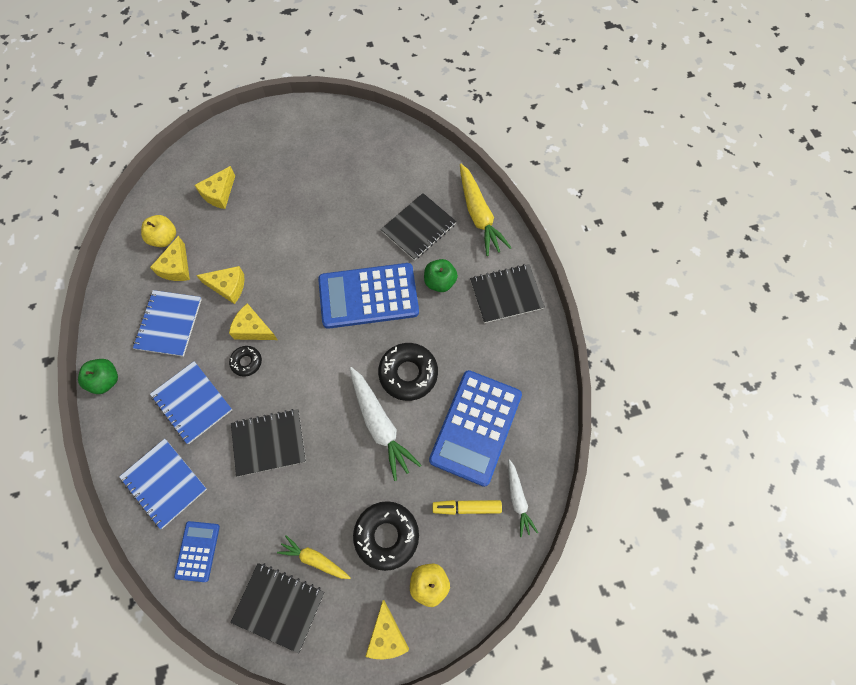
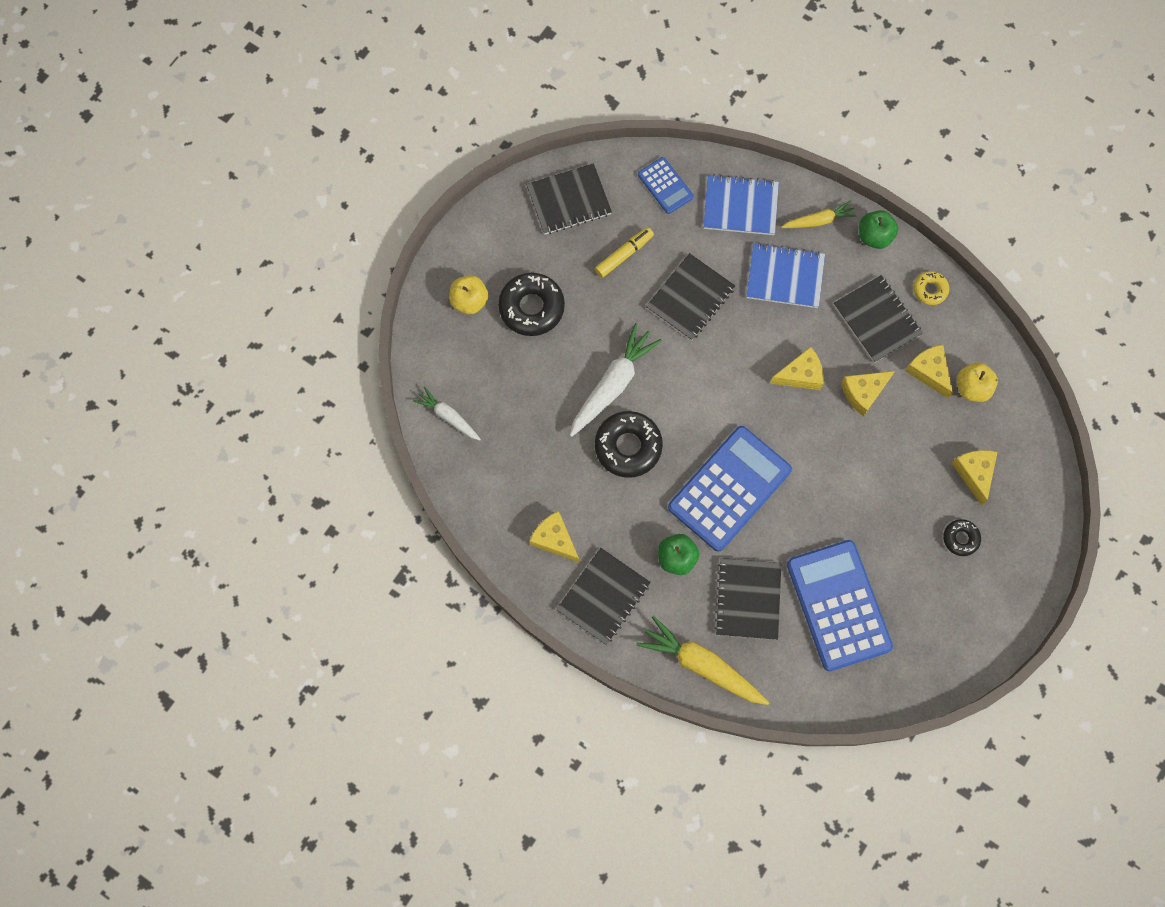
camera: 140 degrees right, 5 degrees up
blue notebook [133,290,202,357] -> black notebook [834,275,923,363]
black donut [229,346,262,377] -> black donut moved to [943,519,981,556]
yellow carrot [277,535,351,579] -> yellow carrot moved to [781,200,857,228]
white carrot [349,367,421,481] -> white carrot turned 105 degrees clockwise [570,323,662,437]
yellow cheese [365,600,409,660] -> yellow cheese moved to [529,511,579,562]
blue calculator [429,370,522,487] -> blue calculator moved to [787,540,893,671]
yellow marker [433,500,502,515] -> yellow marker moved to [595,227,654,278]
none -> yellow donut [913,271,949,305]

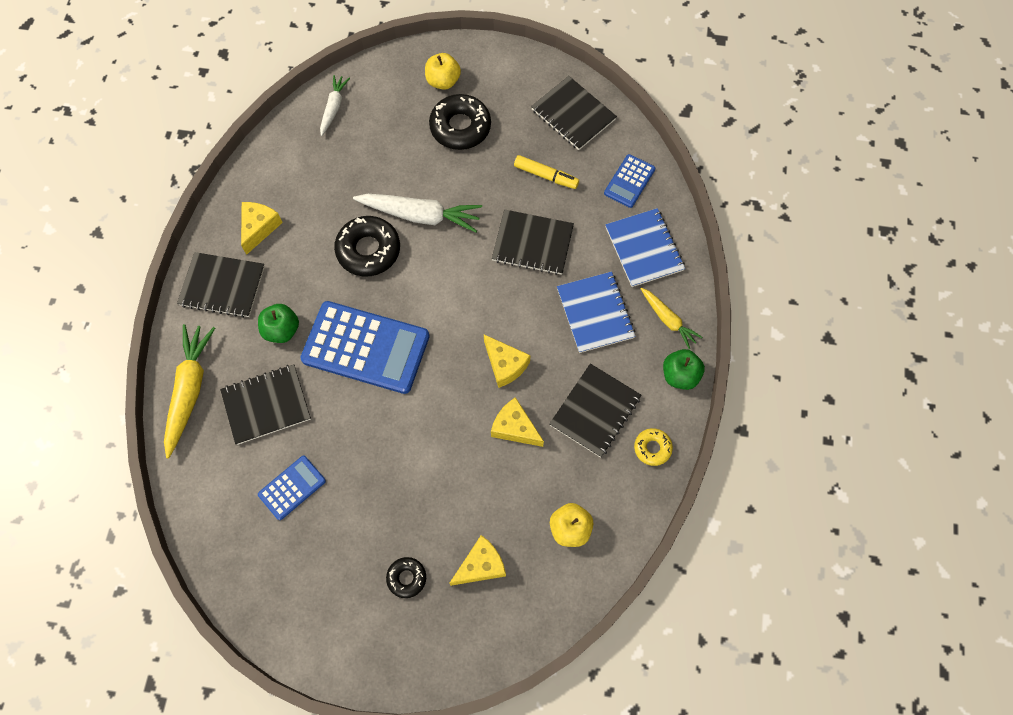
camera: 65 degrees right, 5 degrees down
blue calculator [787,540,893,671] -> blue calculator [258,456,326,520], size x0.50
yellow cheese [905,345,953,398] -> none

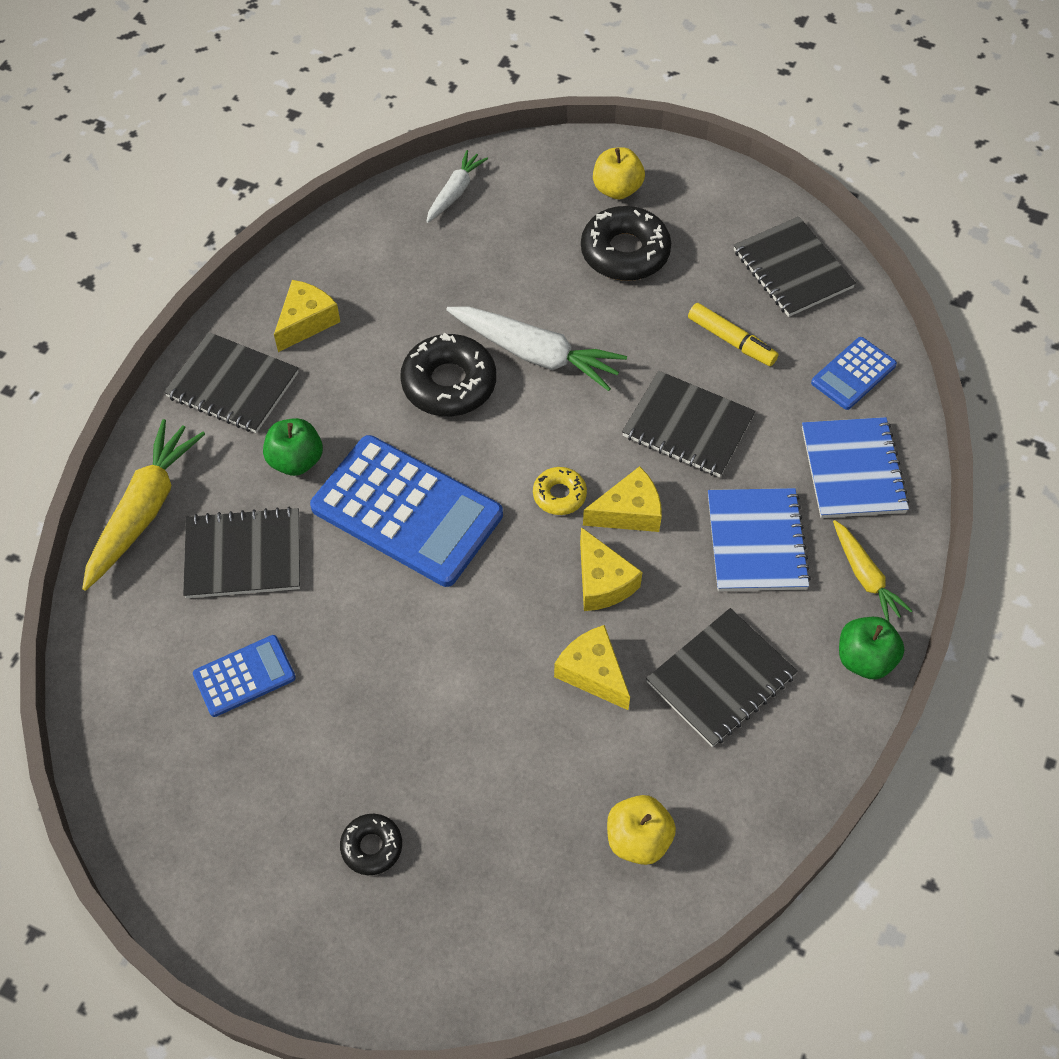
camera: 15 degrees right, 10 degrees down
yellow cheese [450,535,506,586] -> yellow cheese moved to [583,466,662,532]
yellow donut [634,428,673,466] -> yellow donut moved to [533,467,587,515]

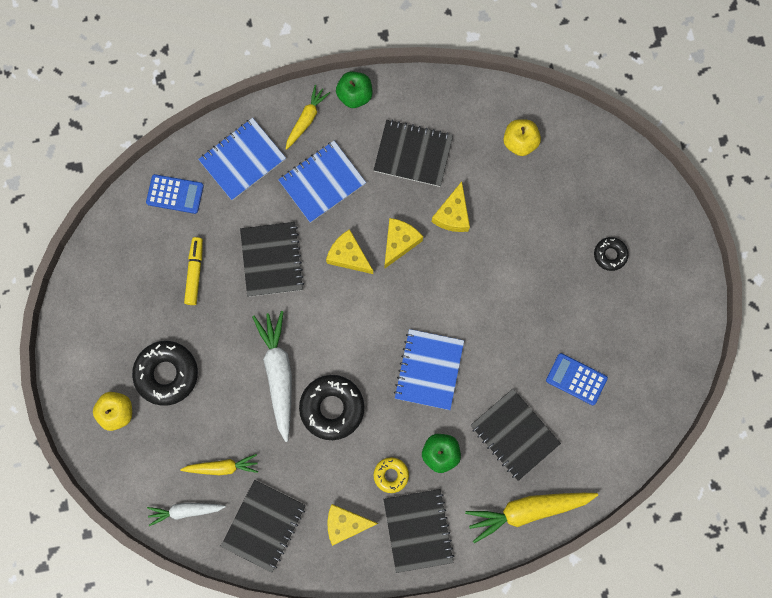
camera: 125 degrees left, 20 degrees up
blue calculator [310,435,503,587] -> blue notebook [394,329,464,410]
yellow donut [533,467,587,515] -> yellow donut moved to [374,457,409,493]
black notebook [734,217,856,317] -> black notebook moved to [221,480,306,573]
none -> yellow carrot [180,454,258,475]

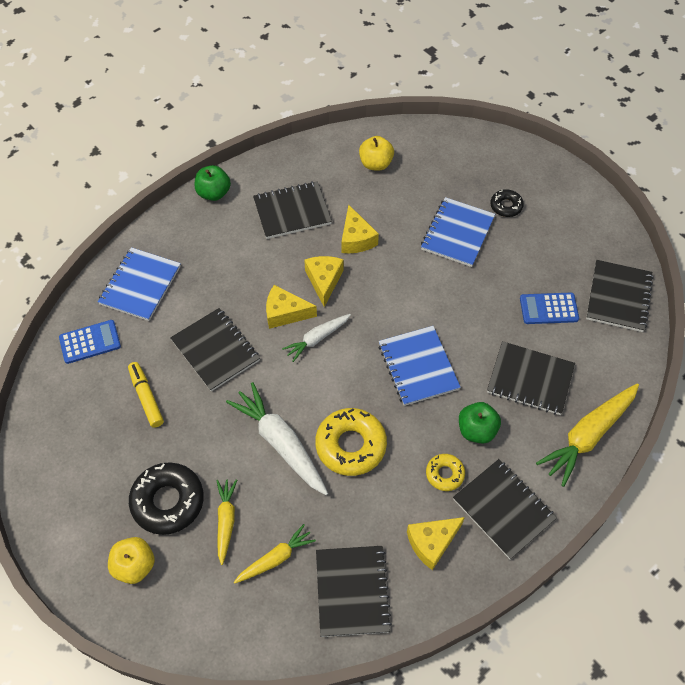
camera: 30 degrees left, 20 degrees down
white carrot [147,503,226,526] -> white carrot moved to [282,314,351,362]
blue notebook [278,141,366,223] -> blue notebook moved to [421,197,495,267]
yellow carrot [286,85,330,150] -> yellow carrot moved to [216,479,237,565]
black donut [299,375,364,440] -> yellow donut [315,408,387,476]
none -> black notebook [586,260,653,332]

